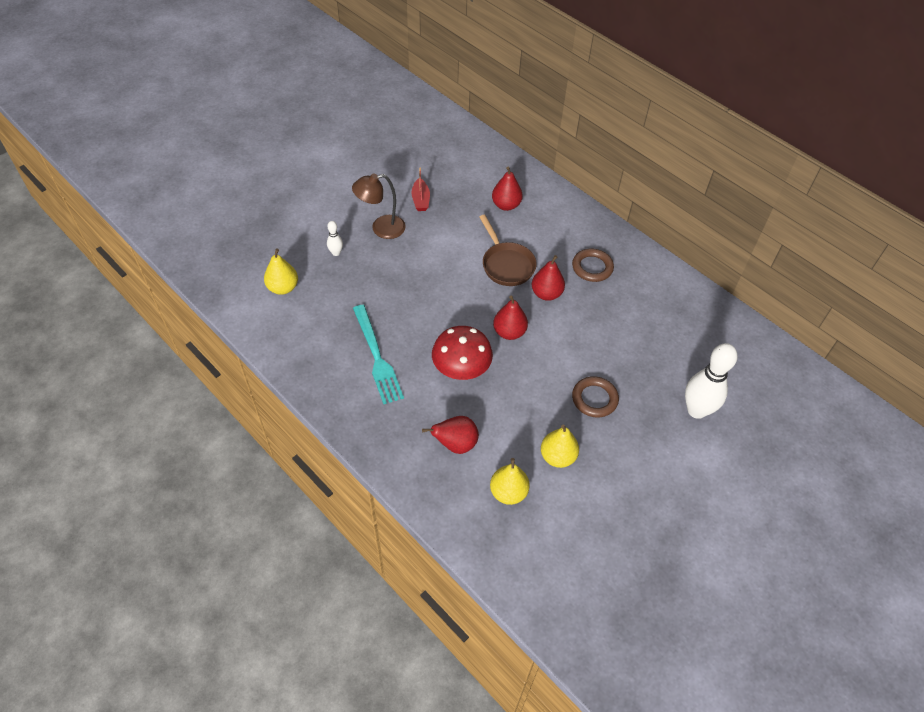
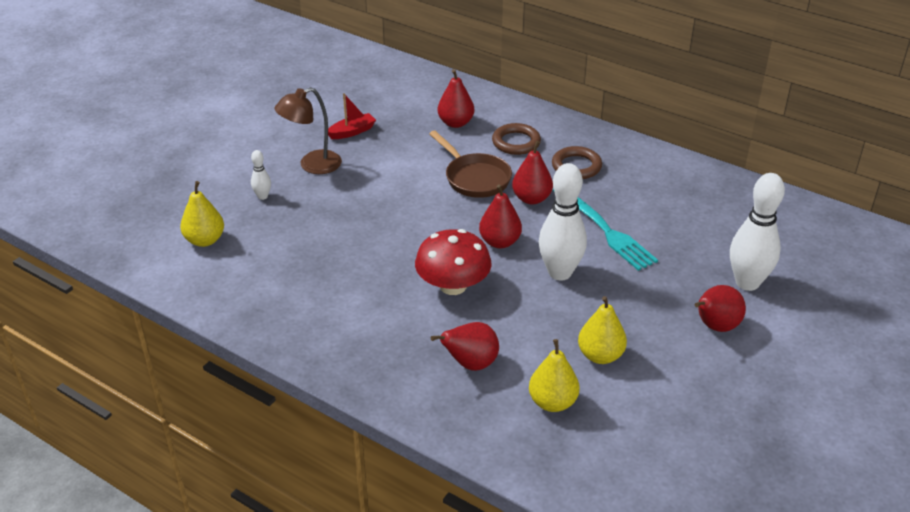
camera: 10 degrees left, 15 degrees down
turquoise fork [353,305,404,404] -> turquoise fork moved to [552,189,658,271]
red boat [412,168,430,211] -> red boat turned 105 degrees counterclockwise [328,93,376,139]
brown ring [572,376,619,418] -> brown ring moved to [492,123,541,155]
none -> white bowling pin [539,163,587,281]
none -> red pear [694,285,746,332]

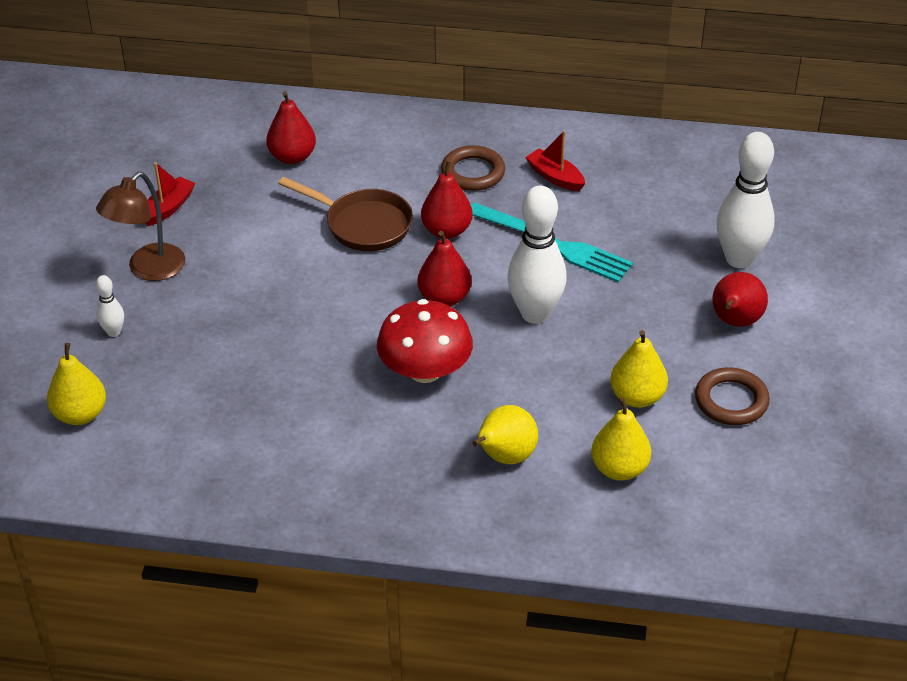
camera: 25 degrees left, 5 degrees up
red pear [431,322,499,371] -> yellow pear [472,405,538,464]
brown ring [492,123,541,155] -> brown ring moved to [695,367,770,425]
none -> red boat [525,131,585,191]

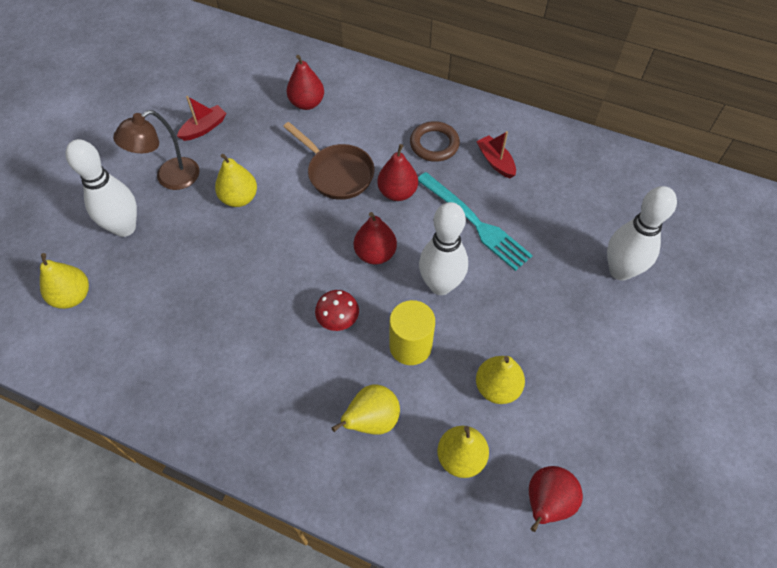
camera: 15 degrees right, 15 degrees up
white bowling pin [96,275,124,337] -> white bowling pin [65,139,137,237], size x2.17
red mushroom [377,299,473,383] -> red mushroom [315,290,359,331], size x0.57
brown ring [695,367,770,425] -> none
red pear [712,272,768,327] -> red pear moved to [529,466,583,532]
none -> yellow pear [215,154,257,207]
none -> yellow cylinder [389,300,435,365]

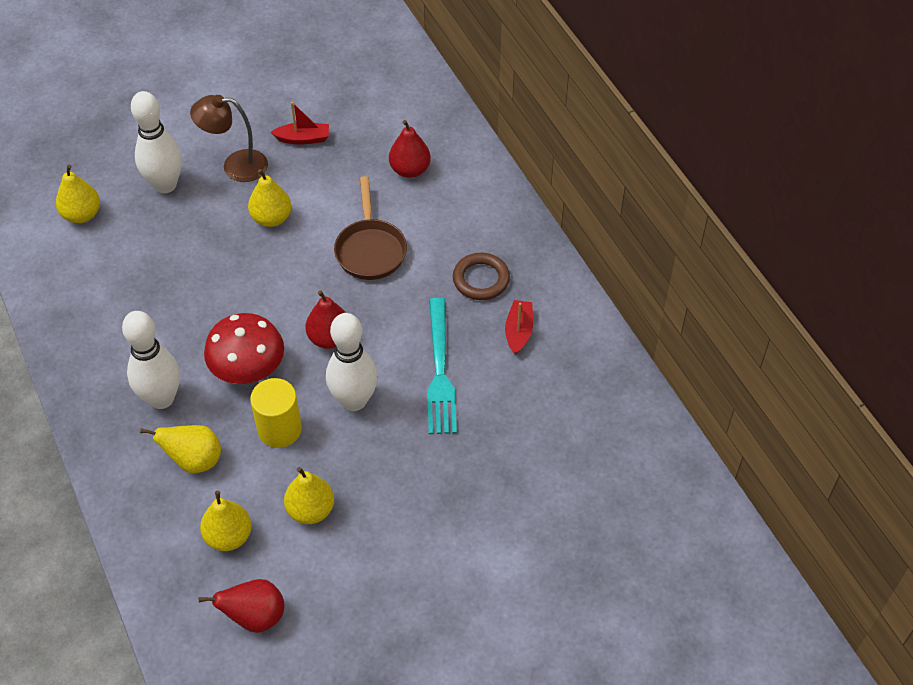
camera: 40 degrees right, 5 degrees down
red mushroom [315,290,359,331] -> red mushroom [204,313,284,384], size x1.76
red pear [378,144,418,201] -> none
white bowling pin [607,186,677,281] -> white bowling pin moved to [122,311,180,409]

